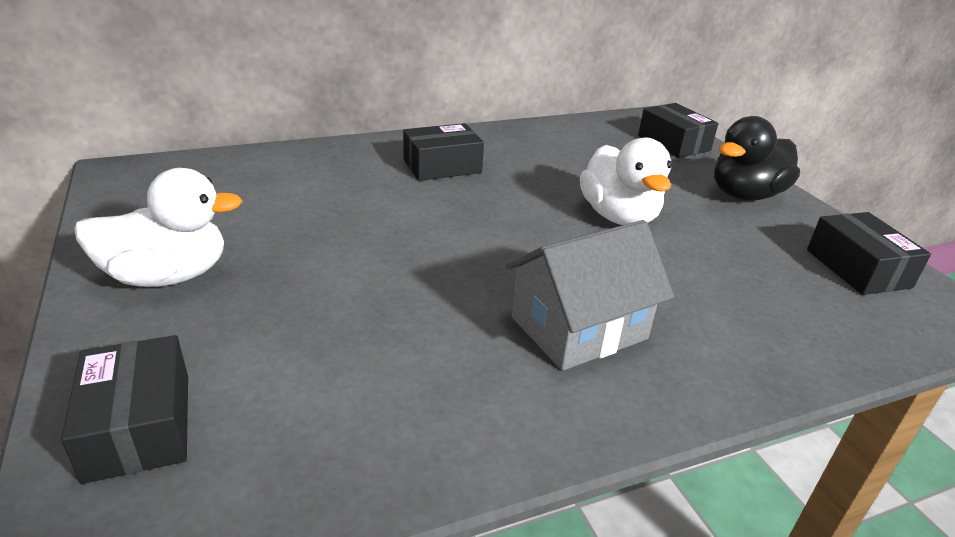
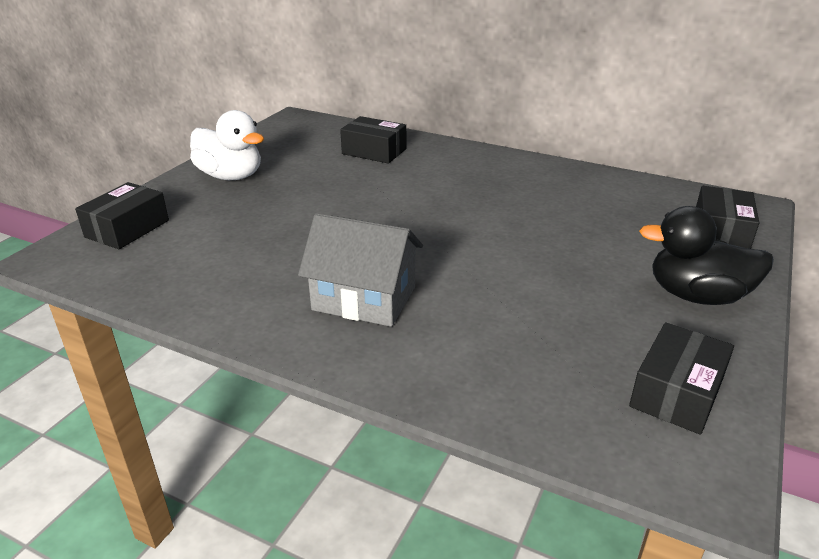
camera: 50 degrees right, 0 degrees up
black box [403,123,484,181] -> black box moved to [340,116,406,163]
white duck [580,137,672,225] -> none

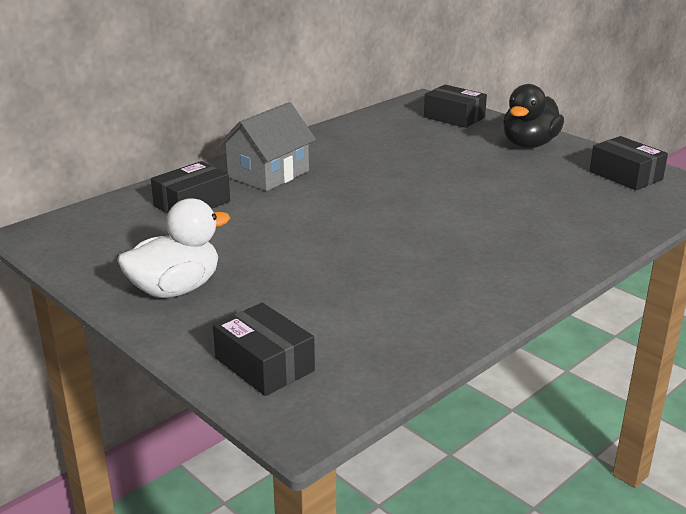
camera: 70 degrees left, 5 degrees down
grey house [298,213,423,327] -> grey house moved to [218,102,316,191]

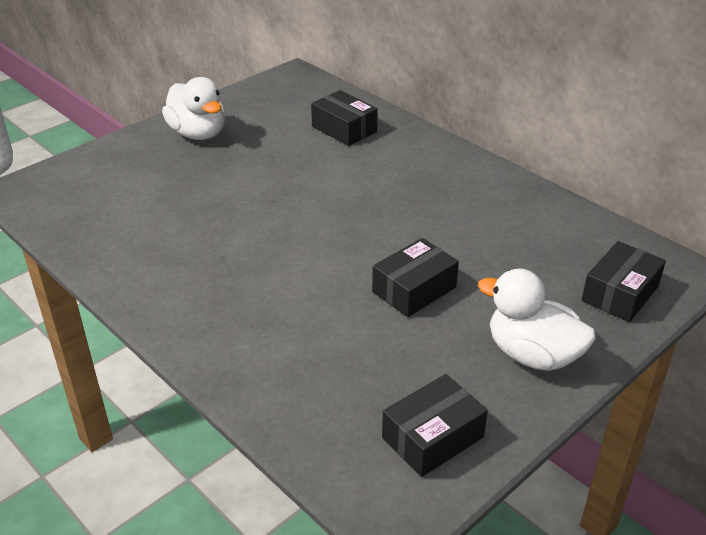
camera: 90 degrees right, 10 degrees up
black box [213,303,315,396] -> black box moved to [372,238,459,317]
grey house [218,102,316,191] -> none
black duck [503,84,564,148] -> white duck [478,268,596,371]

